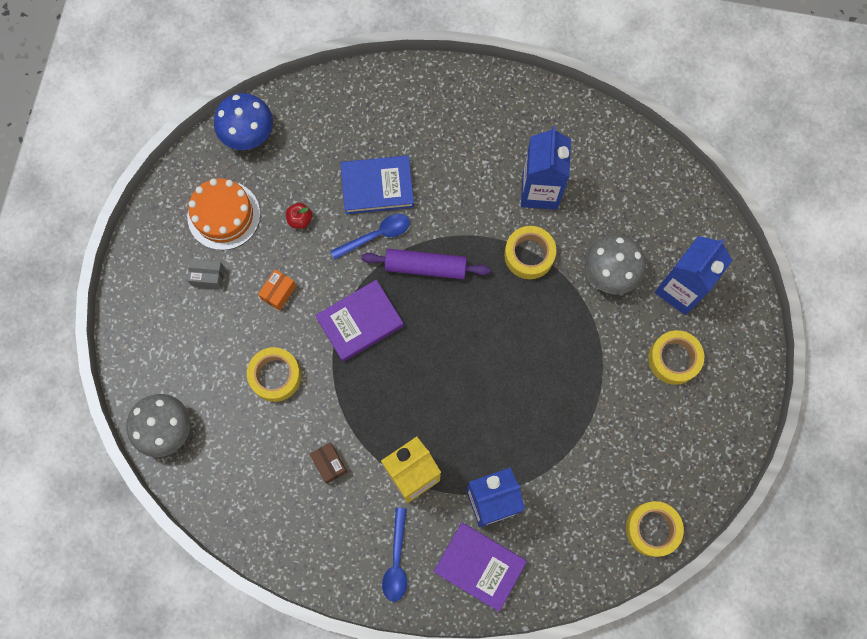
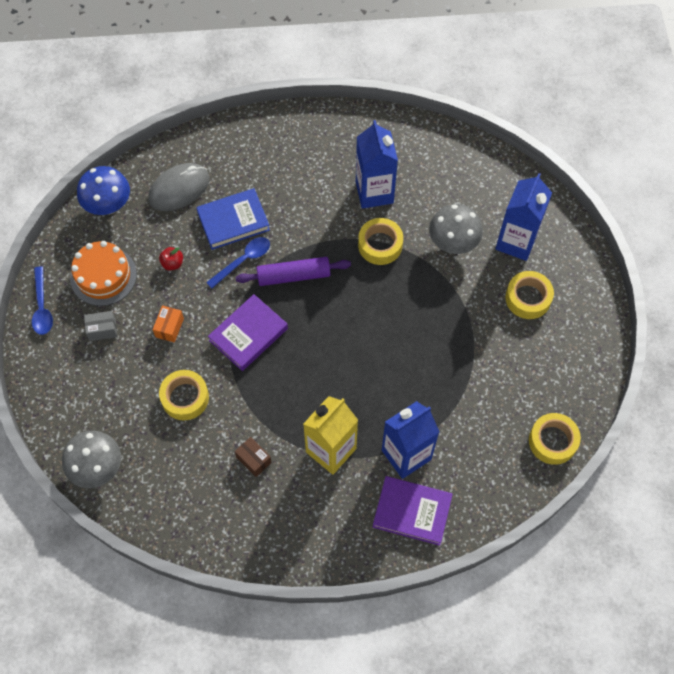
camera: 15 degrees left, 10 degrees down
blue spoon [382,508,407,602] -> blue spoon moved to [32,266,53,335]
none -> grey mouse [148,163,210,211]

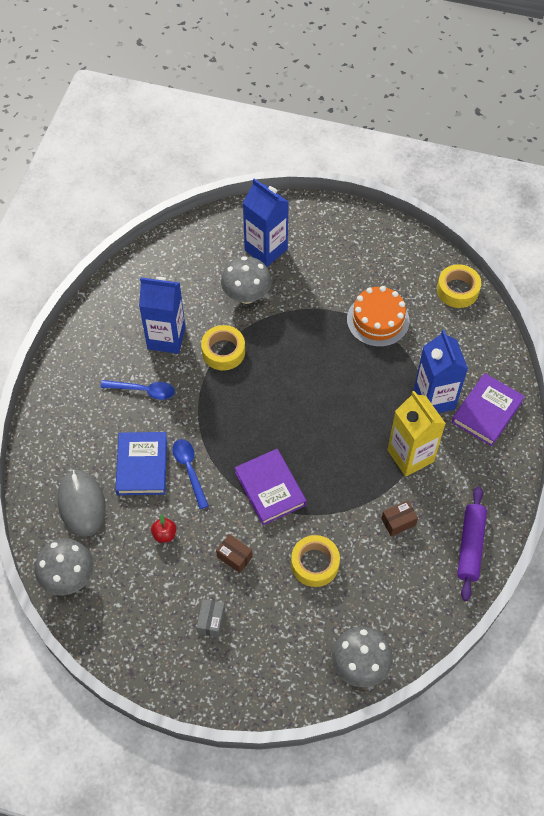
camera: 70 degrees left, 5 degrees down
blue spoon [32,266,53,335] -> blue spoon moved to [100,380,175,400]
orange cake [70,241,137,306] -> orange cake moved to [347,286,410,347]
blue mushroom [77,166,130,215] -> grey mushroom [35,539,94,595]
orange box [153,305,184,343] -> brown box [216,534,253,573]
purple rolling pin [236,257,351,286] -> purple rolling pin moved to [457,486,487,601]
yellow tape [505,271,554,319] -> none

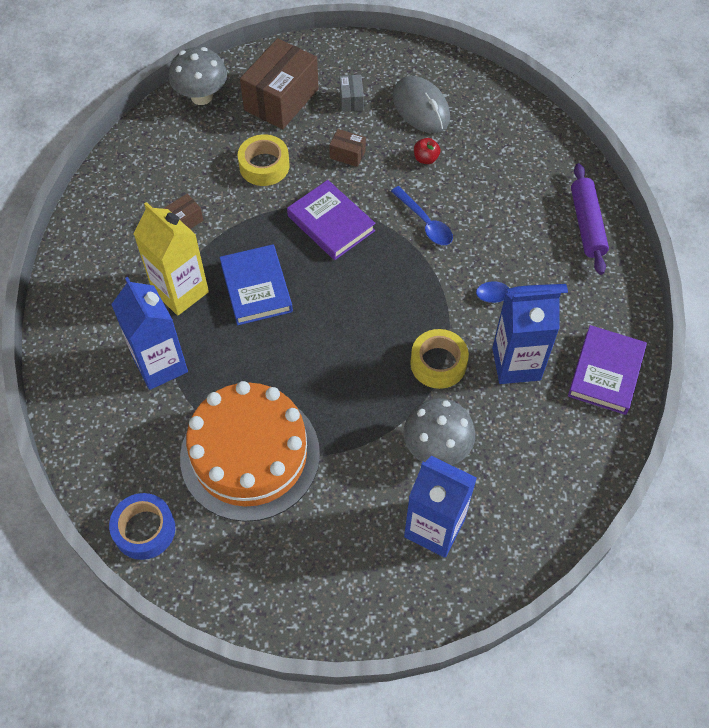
camera: 165 degrees right, 0 degrees up
grey mushroom [35,539,94,595] -> none
grey mouse [58,470,106,537] -> grey mouse moved to [393,76,450,133]
blue book [115,432,167,495] -> blue book moved to [220,244,293,325]
orange cake [347,286,410,347] -> orange cake [180,381,320,522], size x1.60
yellow tape [437,264,481,308] -> blue tape [109,493,175,560]
purple book [452,373,525,446] -> purple book moved to [568,325,647,415]
purple rolling pin [457,486,487,601] -> purple rolling pin moved to [571,163,609,275]
none -> brown box [240,38,319,129]

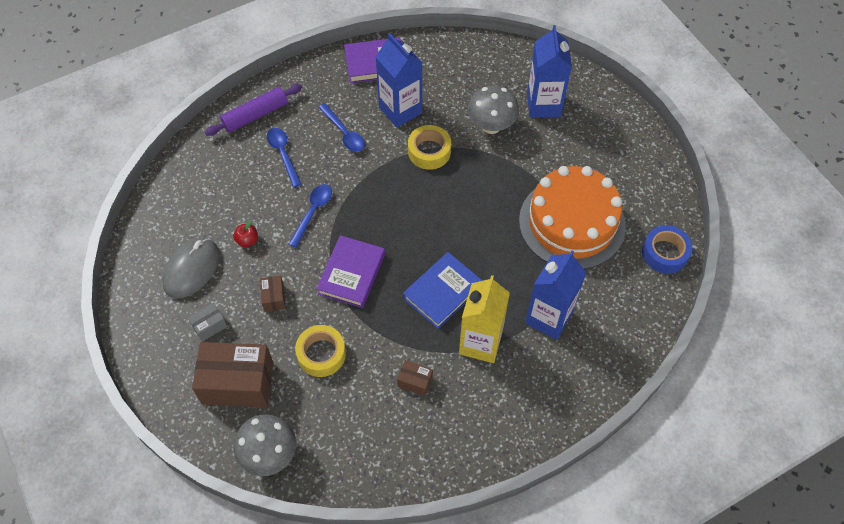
camera: 120 degrees left, 0 degrees up
none -> blue spoon [267,127,301,187]

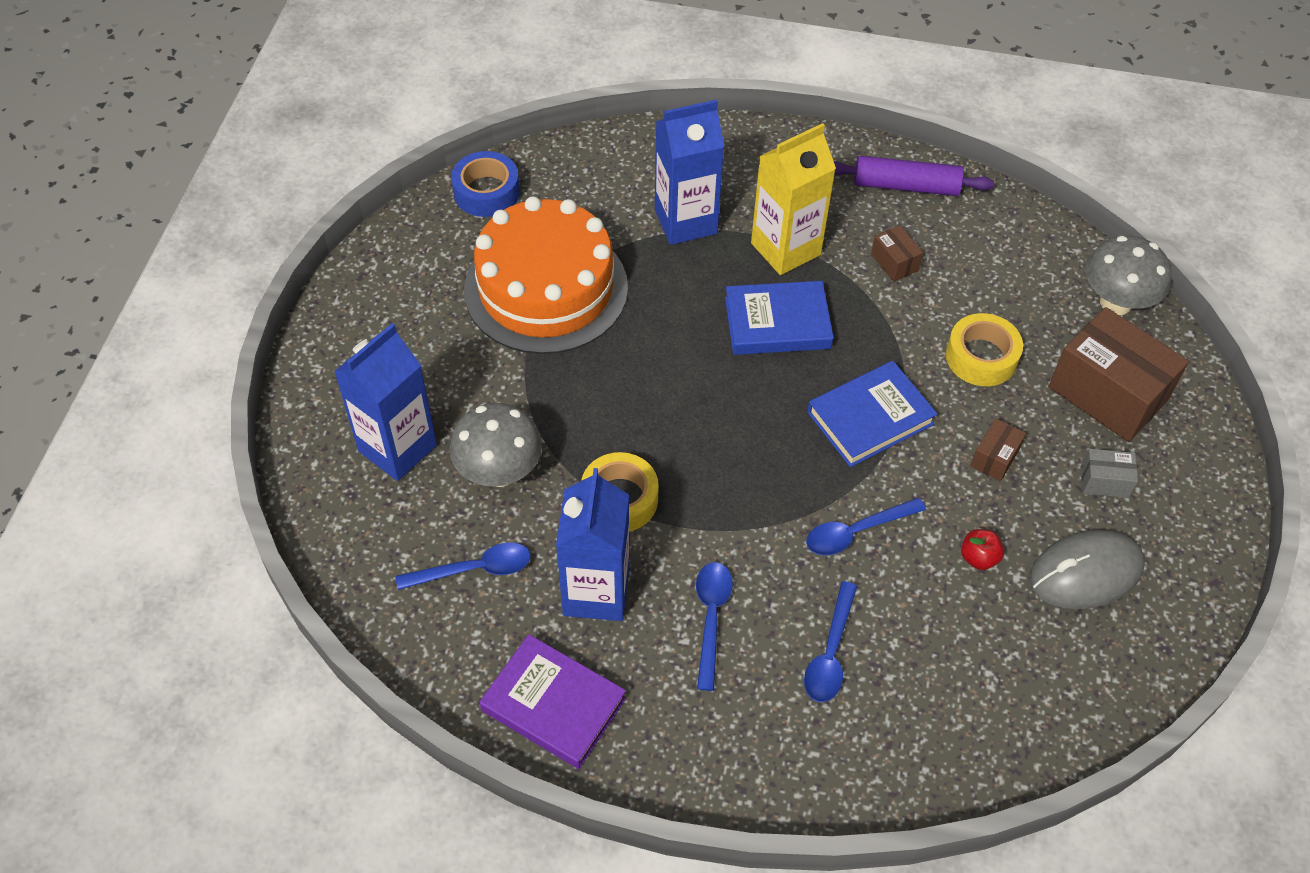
camera: 140 degrees left, 5 degrees down
purple rolling pin [205,84,302,136] -> purple rolling pin moved to [834,156,994,196]
purple book [316,235,385,308] -> blue book [807,361,938,467]
none -> blue spoon [396,542,531,590]

